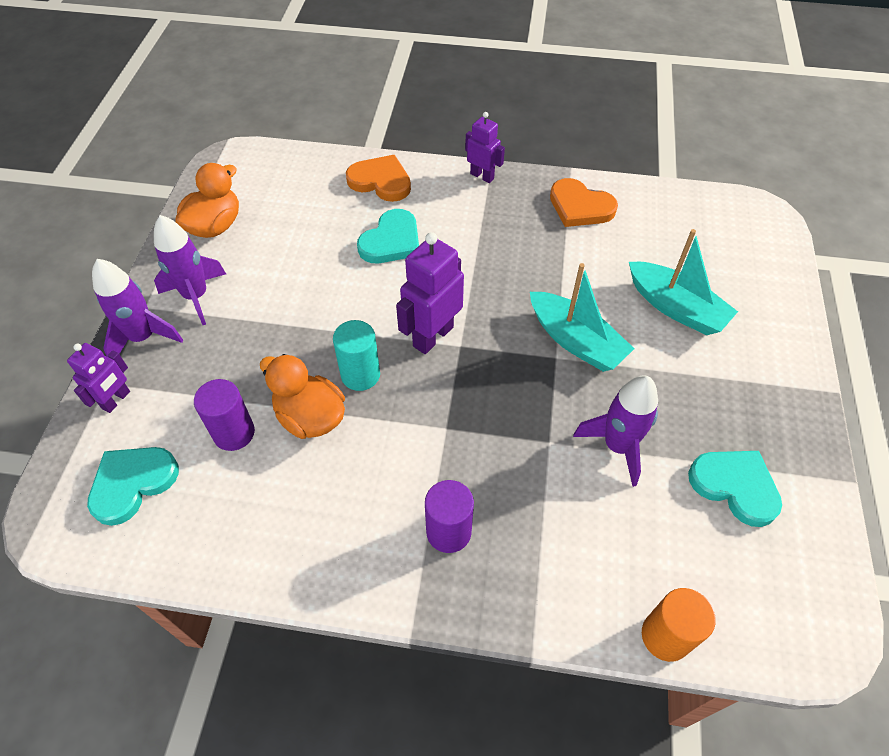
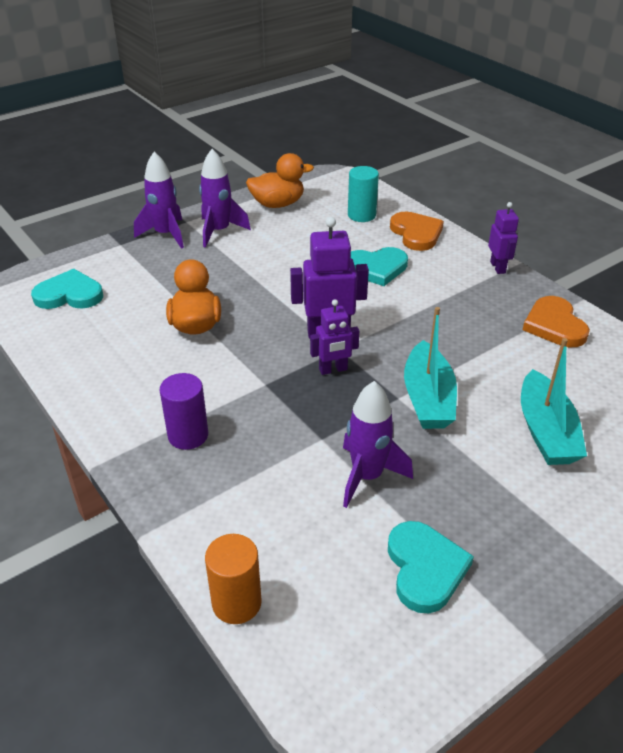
camera: 45 degrees right, 15 degrees down
purple robot [67,343,130,413] -> purple robot moved to [310,299,359,375]
purple cylinder [194,379,255,451] -> none
turquoise cylinder [333,320,380,391] -> turquoise cylinder moved to [348,166,379,222]

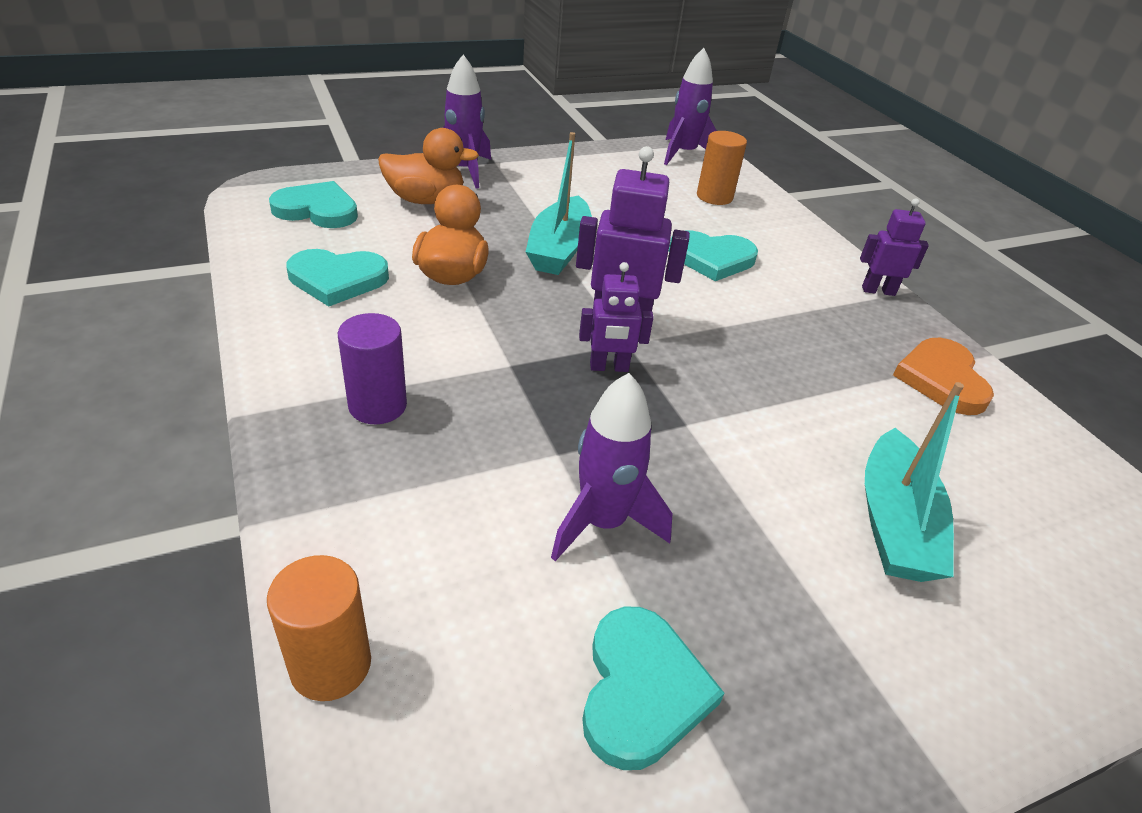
camera: 10 degrees right, 0 degrees up
purple rocket [199,149,251,248] -> purple rocket moved to [664,48,717,165]
orange duck [246,153,314,208] -> orange duck moved to [378,128,479,204]
turquoise cylinder [348,166,379,222] -> orange cylinder [697,131,747,205]
orange heart [390,212,444,251] -> none
turquoise boat [404,307,457,429] -> turquoise boat moved to [526,132,592,275]
purple robot [488,202,519,274] -> purple robot turned 90 degrees counterclockwise [860,198,929,296]
none -> turquoise heart [286,249,389,306]

